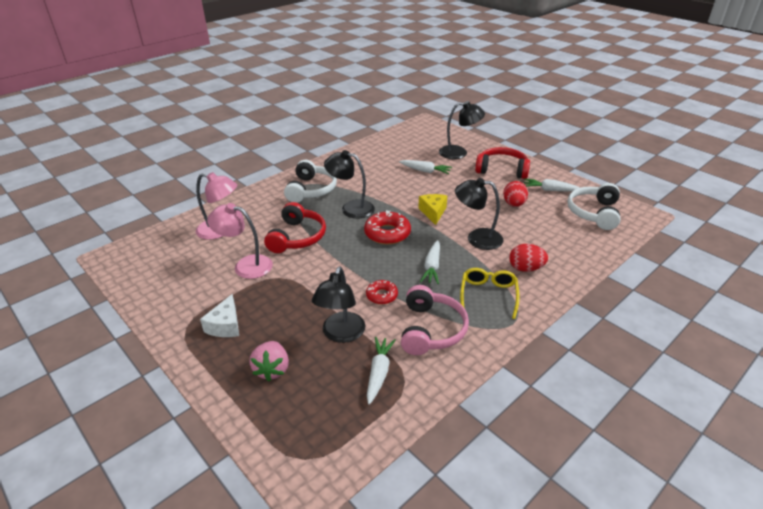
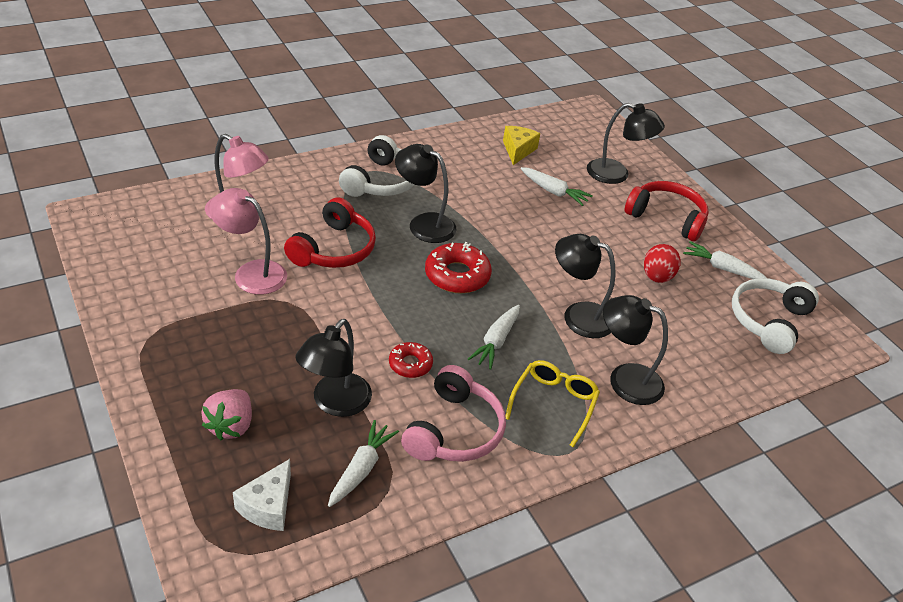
camera: 10 degrees right, 5 degrees up
white cheese [200,294,239,337] -> white cheese moved to [233,459,291,531]
yellow cheese [418,194,447,225] -> yellow cheese moved to [503,126,540,165]
red egg [509,244,548,272] -> black lamp [603,295,668,405]

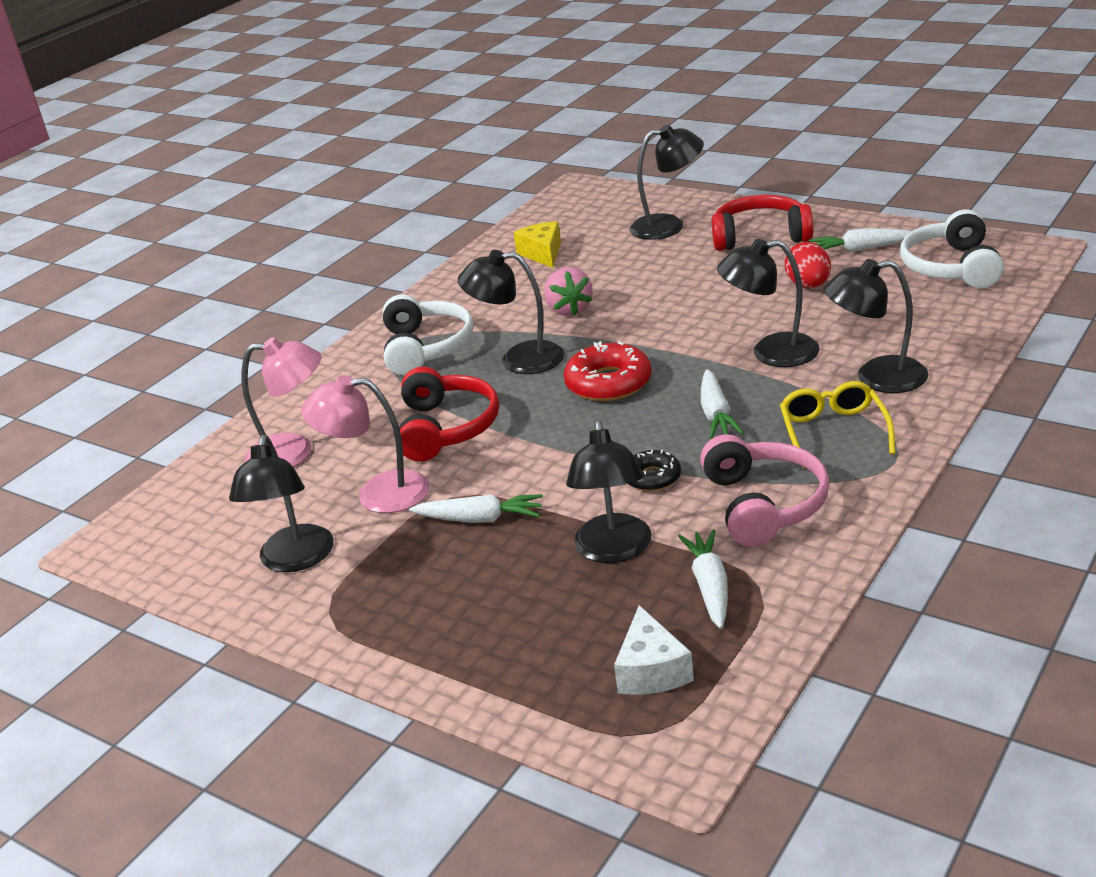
camera: 20 degrees left, 10 degrees down
pink strawberry [201,389,252,441] -> pink strawberry moved to [544,267,593,316]
red donut [389,342,433,378] -> black donut [629,450,681,491]
white carrot [520,167,593,206] -> white carrot moved to [409,494,543,523]
none -> black lamp [229,435,334,572]

